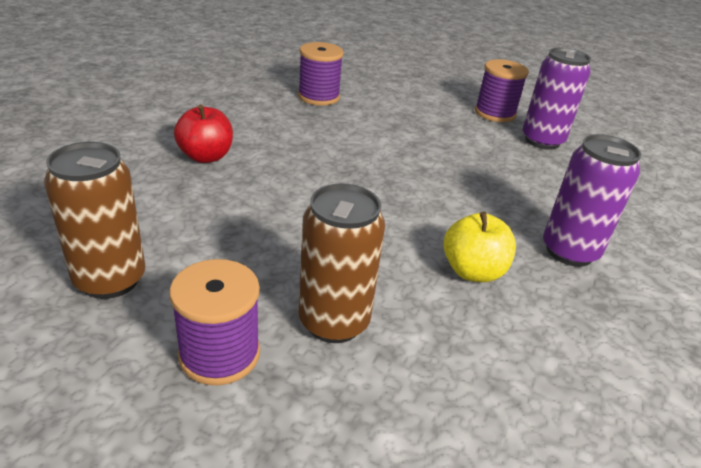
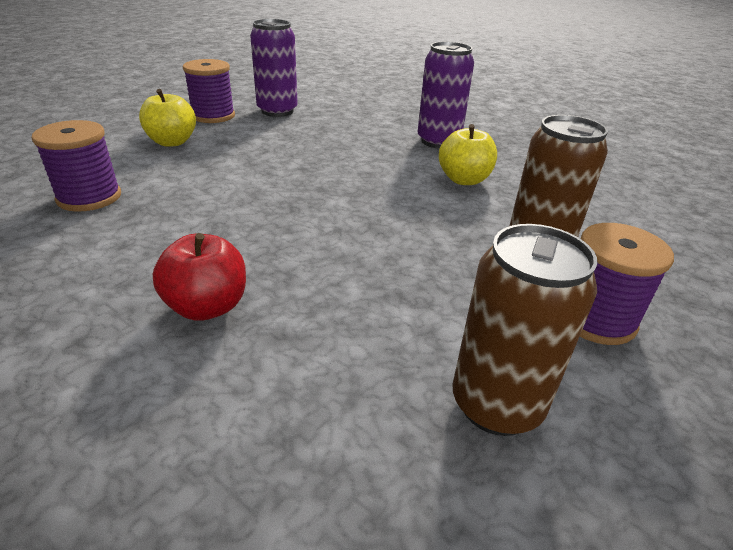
camera: 75 degrees left, 0 degrees up
none -> yellow apple [139,89,196,147]

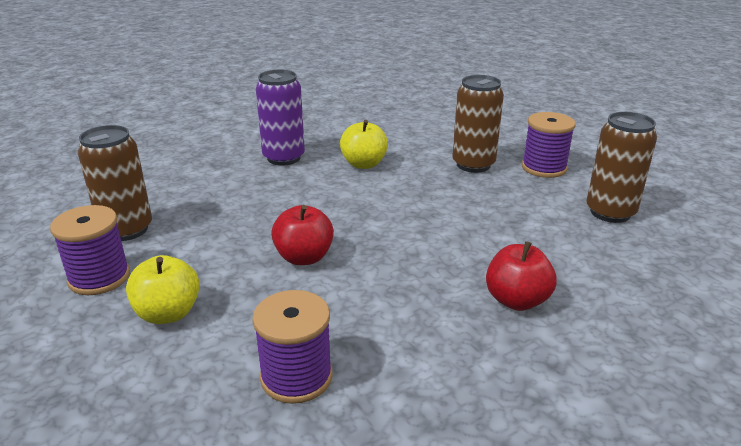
camera: 70 degrees left, 5 degrees down
purple can [250,19,298,117] -> brown can [78,125,152,241]
none -> red apple [271,205,334,265]

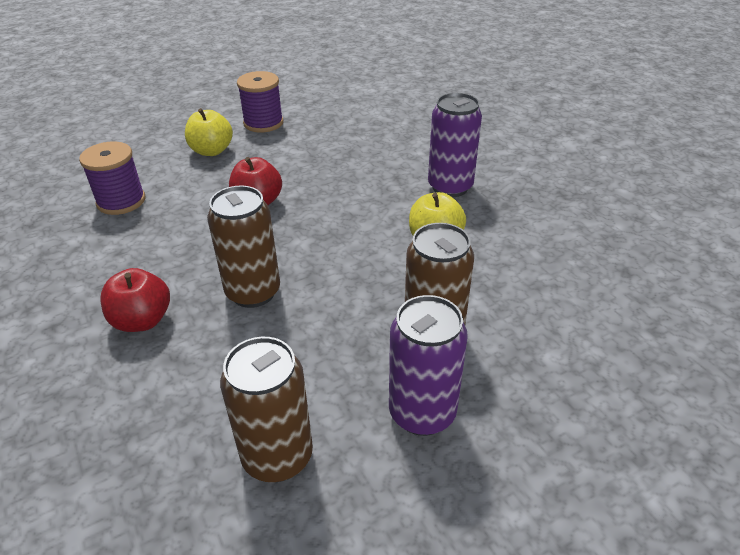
camera: 95 degrees right, 10 degrees up
brown can [78,125,152,241] -> brown can moved to [207,186,280,308]
purple spool [522,112,576,178] -> purple can [389,295,468,436]

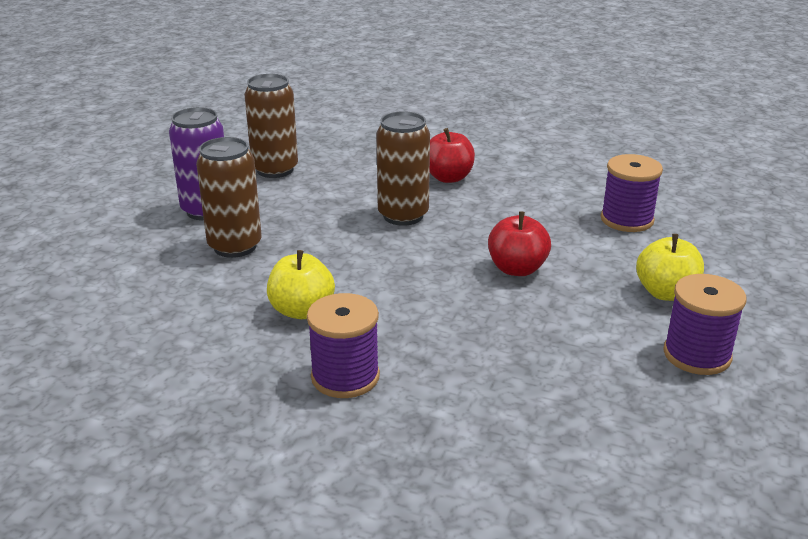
camera: 140 degrees right, 10 degrees down
purple can [428,93,482,197] -> purple spool [307,293,380,398]

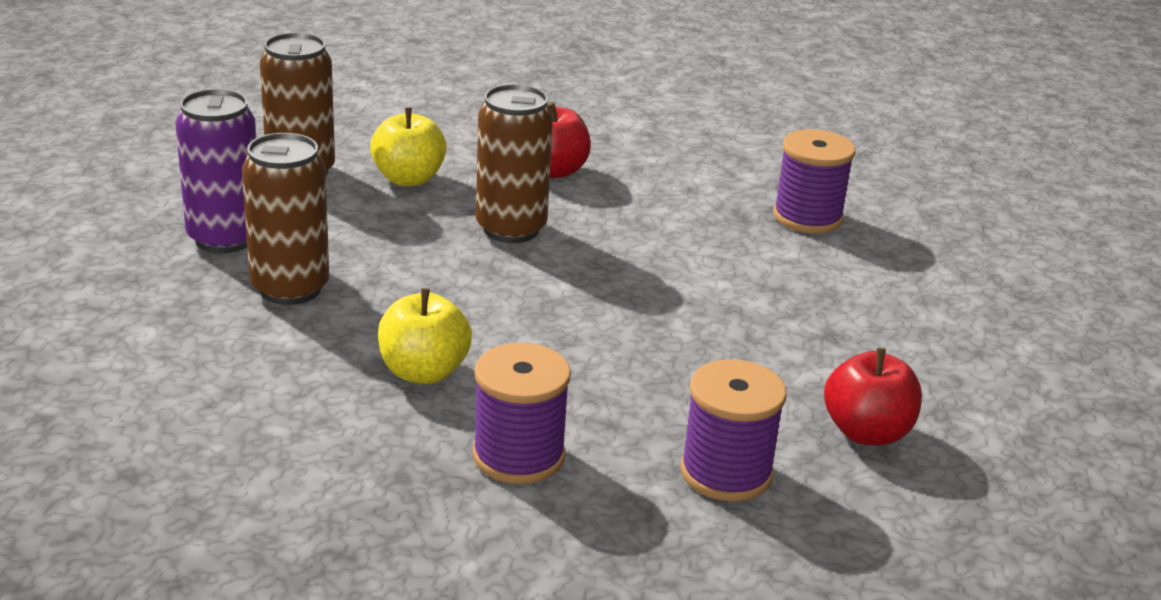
camera: 15 degrees left, 0 degrees up
red apple [488,212,551,276] -> red apple moved to [824,348,922,446]
yellow apple [636,234,704,301] -> yellow apple moved to [370,108,447,186]
purple spool [663,274,746,375] -> purple spool moved to [680,359,787,502]

